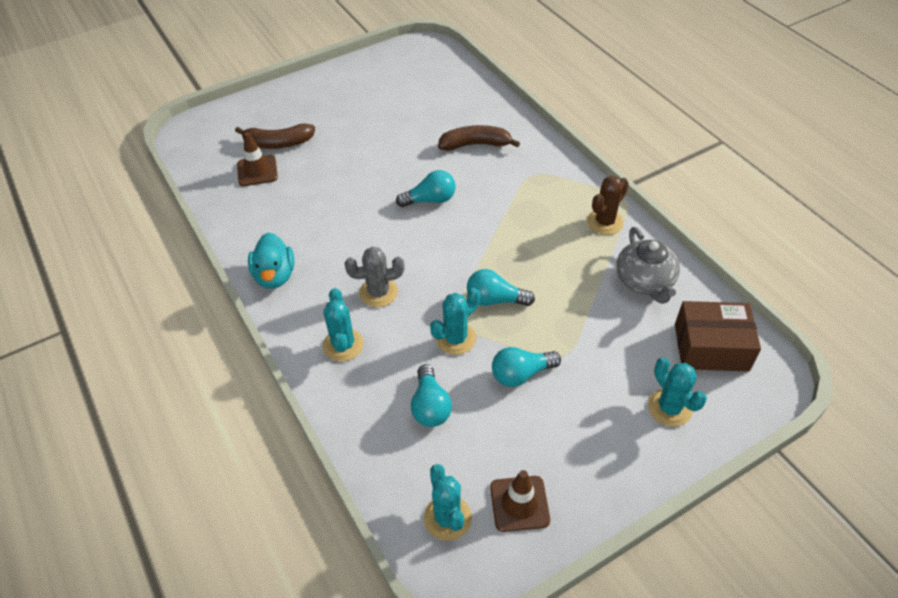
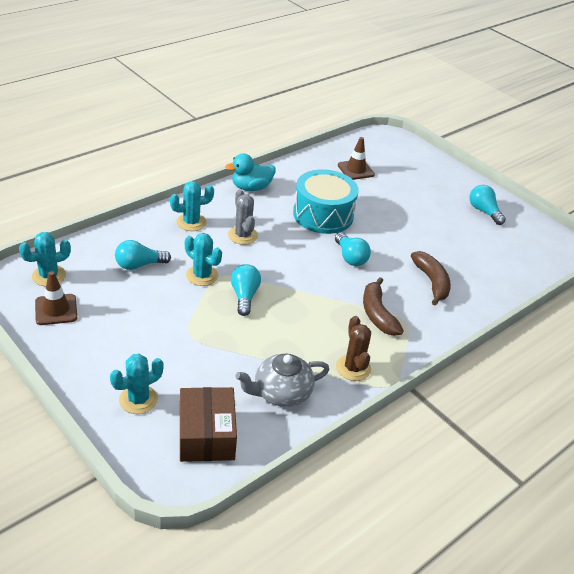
camera: 75 degrees right, 10 degrees down
brown banana [235,124,315,149] -> brown banana moved to [363,277,404,336]
turquoise light bulb [492,347,561,387] -> turquoise light bulb moved to [469,185,506,225]
brown cactus [587,176,629,235] -> brown cactus turned 45 degrees clockwise [336,316,371,381]
none -> turquoise drum [293,169,359,234]

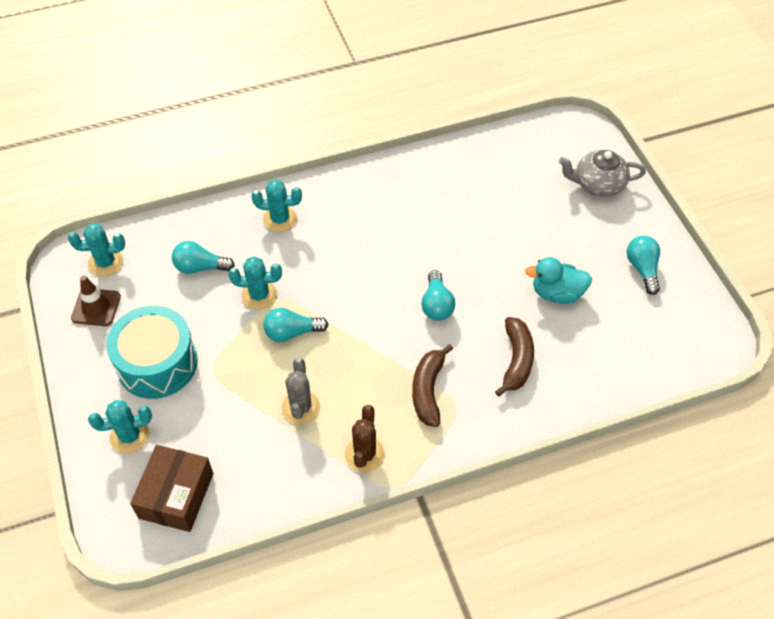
camera: 25 degrees right, 15 degrees up
turquoise cactus [185,233,222,286] -> turquoise cactus turned 60 degrees counterclockwise [228,256,282,310]
turquoise duck [225,154,275,191] -> turquoise duck moved to [525,257,592,304]
grey cactus [228,190,258,245] -> grey cactus moved to [282,358,320,424]
turquoise light bulb [231,264,261,316] -> turquoise light bulb turned 120 degrees counterclockwise [264,308,329,342]
grey teapot [235,353,329,407] -> grey teapot moved to [559,150,646,197]
turquoise drum [293,169,359,234] -> turquoise drum moved to [106,306,197,399]
brown traffic cone [338,137,375,180] -> none

